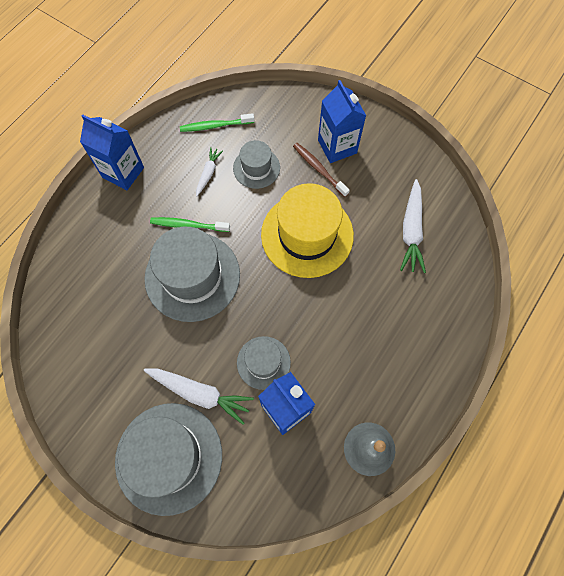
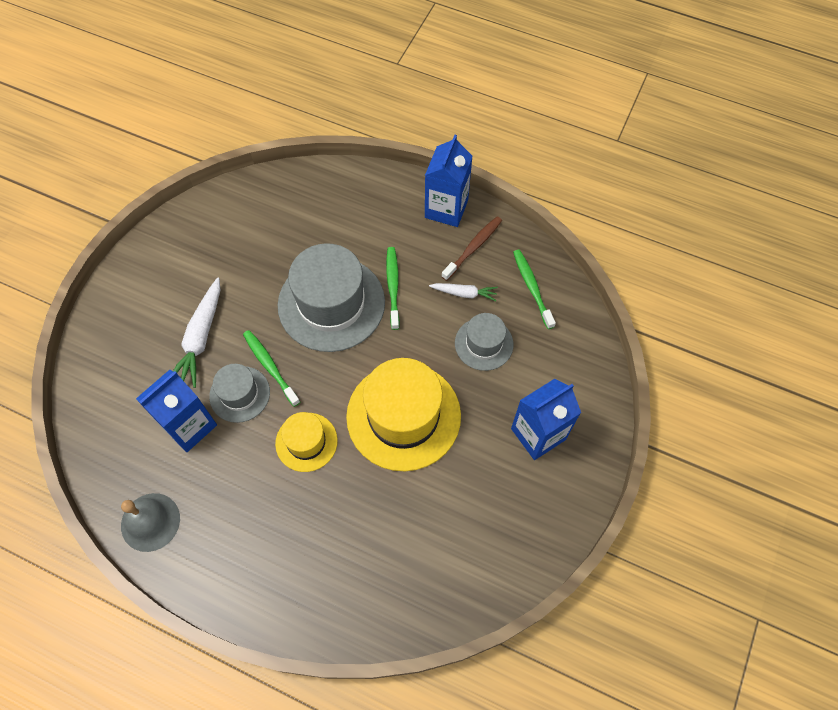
camera: 80 degrees right, 5 degrees down
grey hat [115,403,222,516] -> none
brown toothbrush [293,143,350,197] -> brown toothbrush moved to [441,216,502,281]
white carrot [400,179,426,273] -> none
none -> green toothbrush [243,330,300,407]
none -> yellow hat [275,412,338,472]

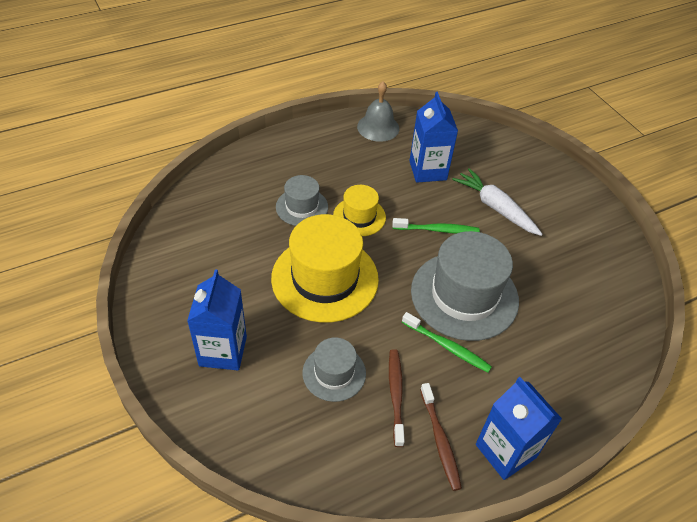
camera: 125 degrees right, 15 degrees down
grey hat [209,364,270,423] -> grey hat moved to [276,175,328,226]
white carrot [429,283,498,301] -> brown toothbrush [389,349,405,447]
green toothbrush [513,249,556,329] -> none

